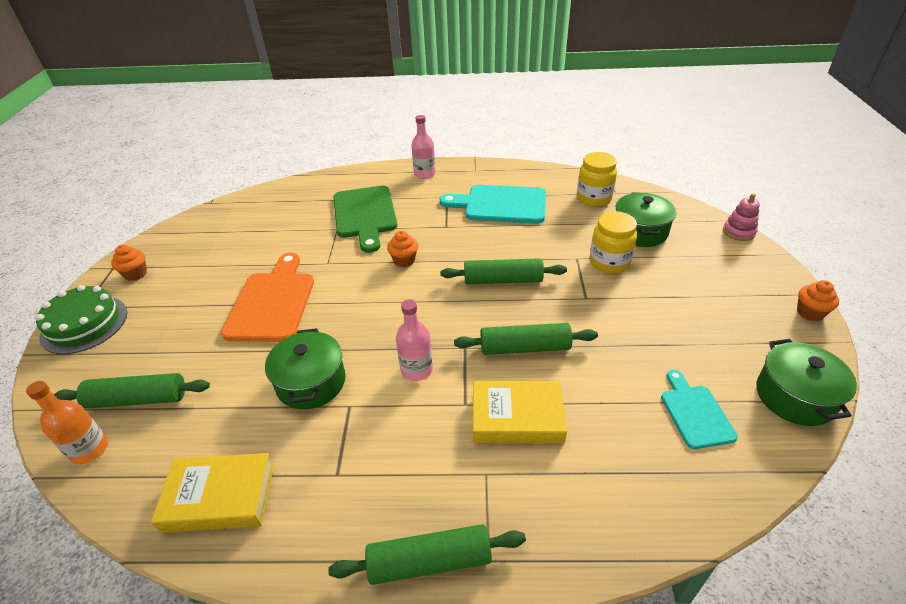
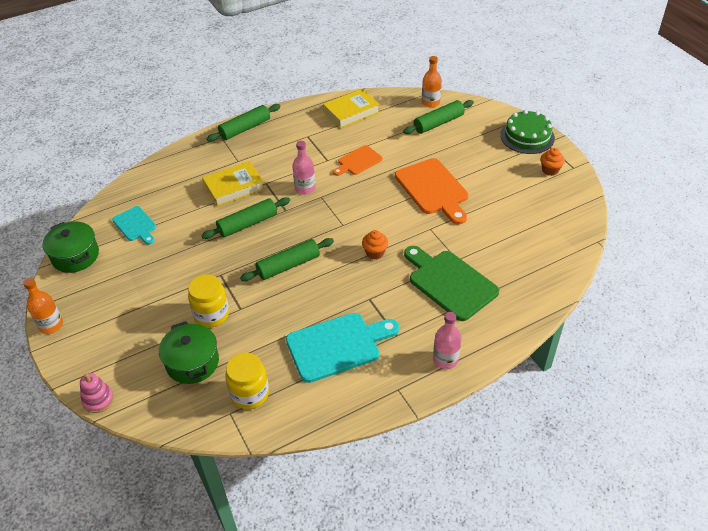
camera: 150 degrees right, 5 degrees up
green pot [265,328,346,410] -> orange cutting board [333,145,383,176]
orange cupcake [797,280,839,321] -> orange bottle [23,278,63,334]

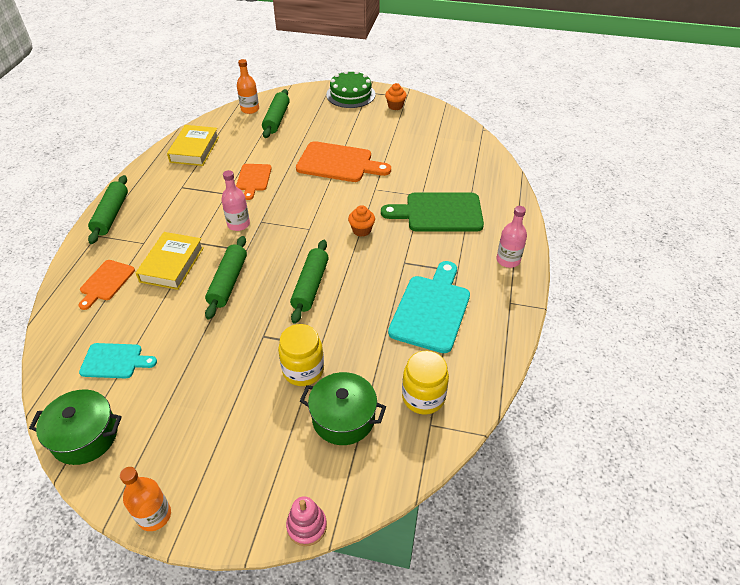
camera: 50 degrees left, 0 degrees up
none -> orange cutting board [79,260,135,310]

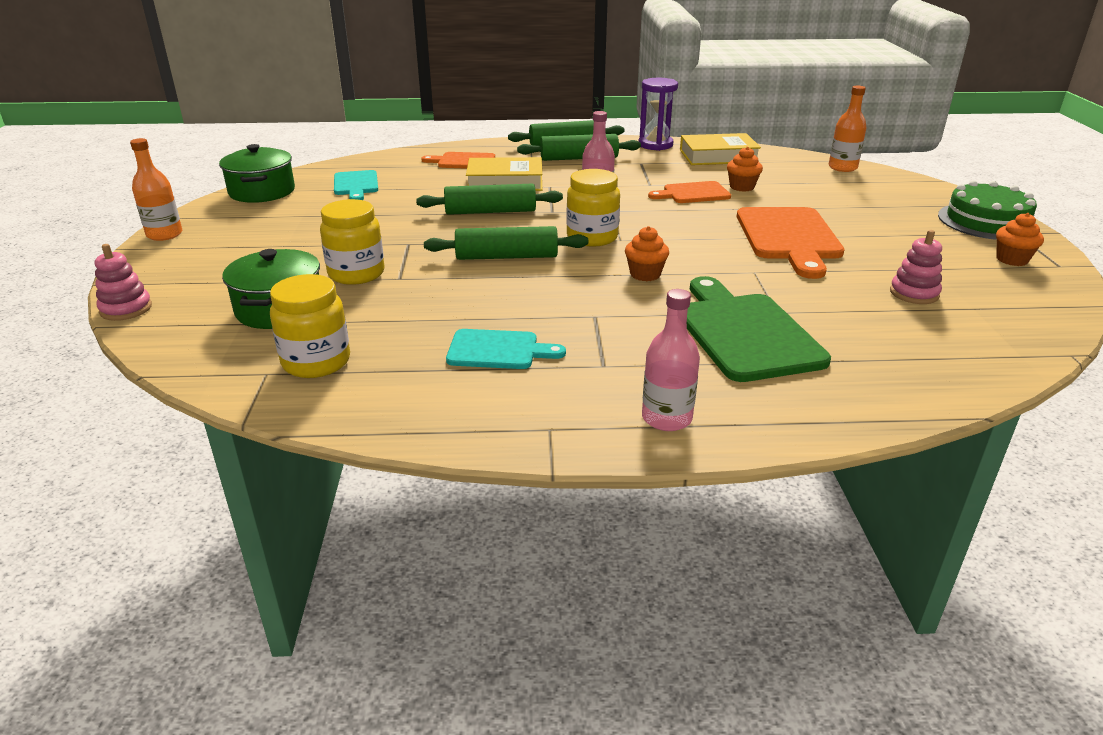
camera: 75 degrees right, 15 degrees down
green rolling pin [262,89,290,138] -> green rolling pin moved to [517,134,641,161]
turquoise cutting board [388,261,470,353] -> turquoise cutting board [446,329,566,369], size x0.58
none -> yellow jar [566,169,620,246]
none -> purple hourglass [638,78,678,151]
none -> orange cupcake [727,147,763,192]
none -> pink stacking toy [890,230,942,304]

